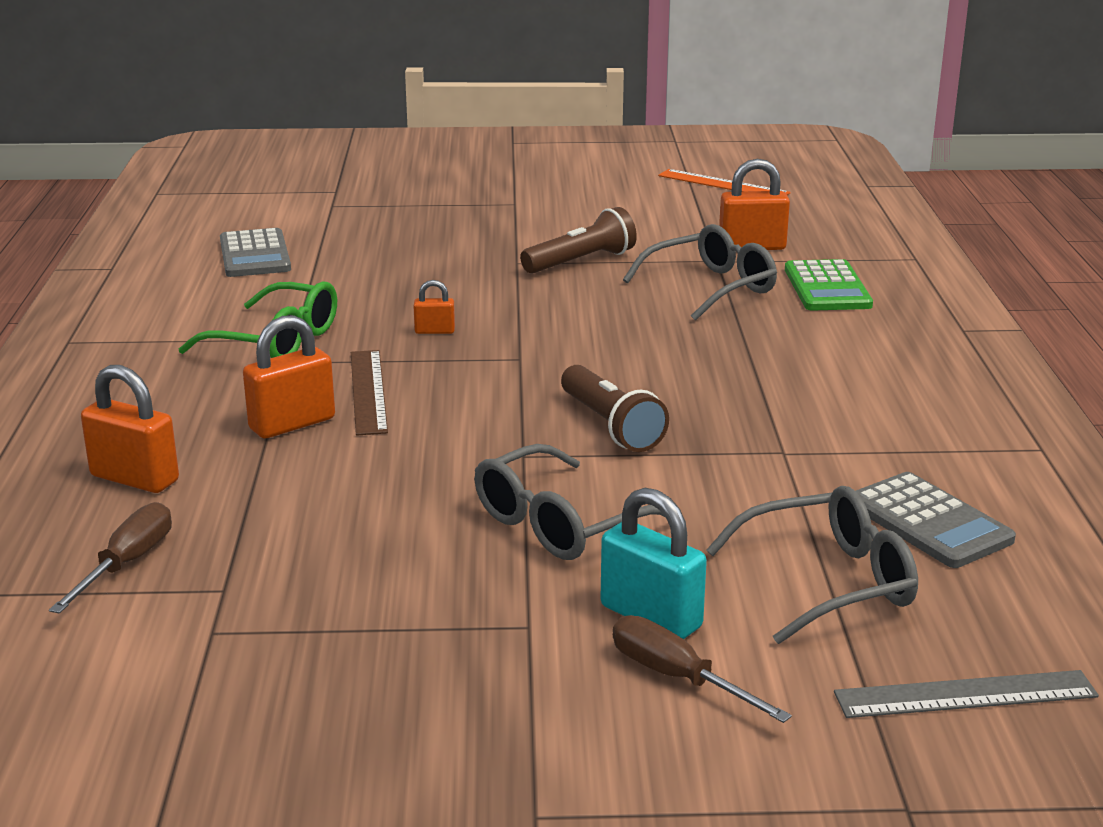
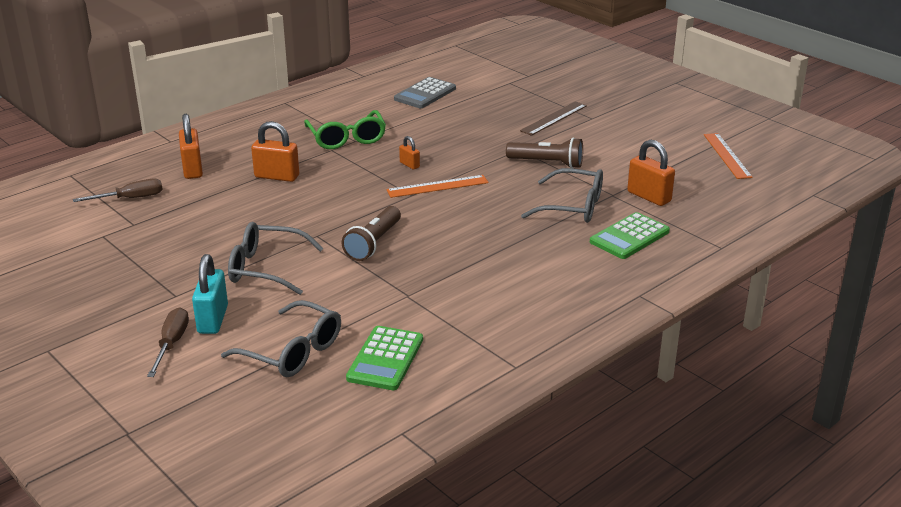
camera: 50 degrees right, 5 degrees up
brown ruler [351,350,388,435] -> brown ruler moved to [520,101,587,136]
grey ruler [834,670,1099,718] -> none
grey calculator [856,472,1016,568] -> green calculator [346,326,423,390]
none -> orange ruler [386,175,489,198]

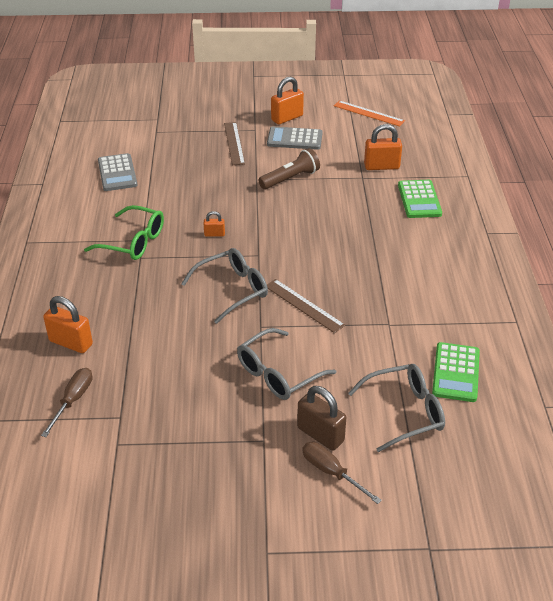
camera: 50 degrees left, 10 degrees up
turquoise padlock [192,254,228,334] -> brown padlock [297,386,346,451]
orange padlock [251,121,299,182] -> orange padlock moved to [271,77,304,125]
brown flashlight [342,206,401,261] -> brown ruler [267,279,345,333]
green calculator [346,326,423,390] -> green calculator turned 45 degrees clockwise [432,342,480,402]
orange ruler [386,175,489,198] -> none
grey glasses [521,168,603,223] -> grey glasses moved to [181,248,268,324]
none -> grey calculator [267,127,323,150]

